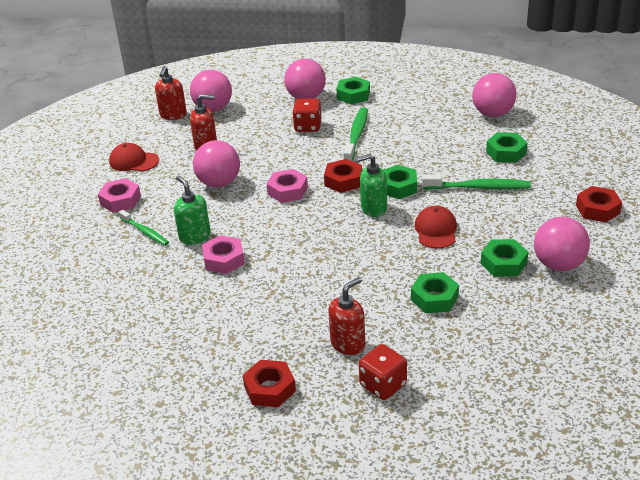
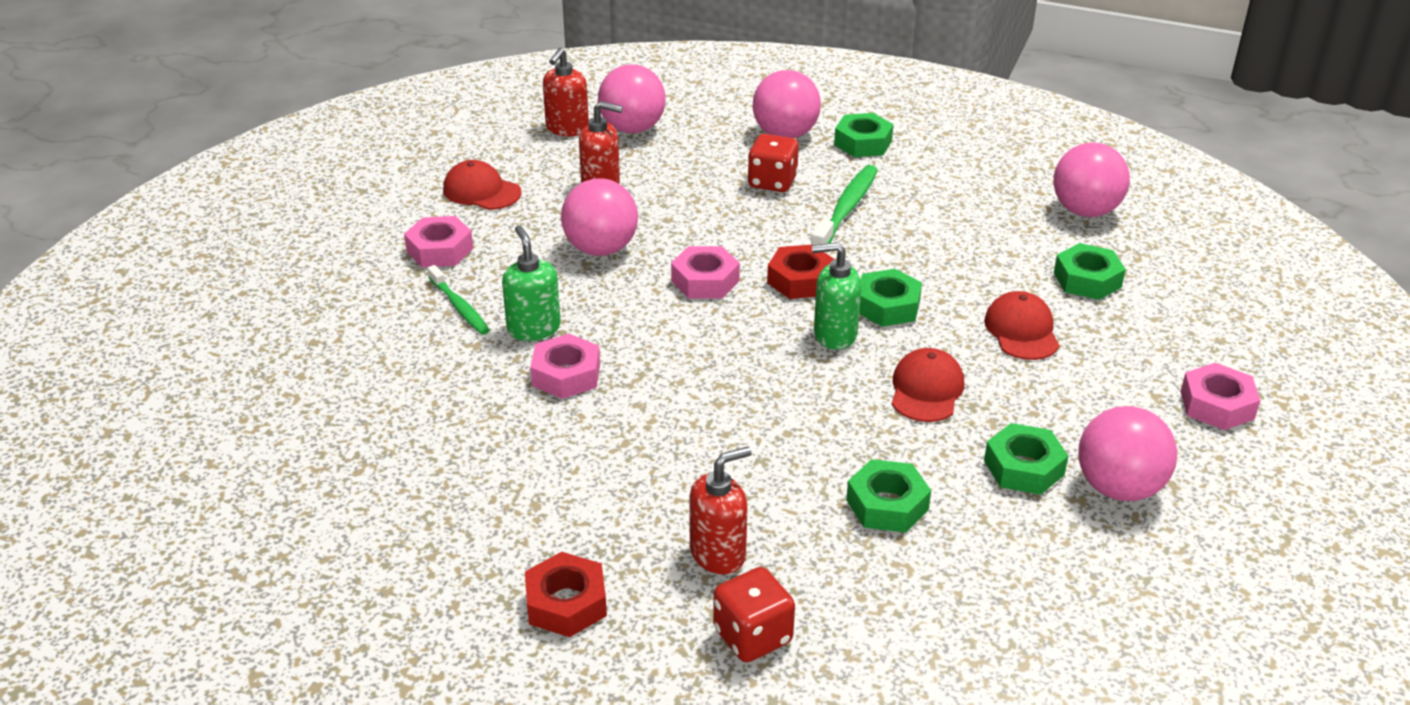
camera: 10 degrees right, 0 degrees up
green toothbrush [422,174,531,189] -> red cap [984,291,1060,360]
red nut [576,186,622,222] -> pink nut [1180,363,1261,430]

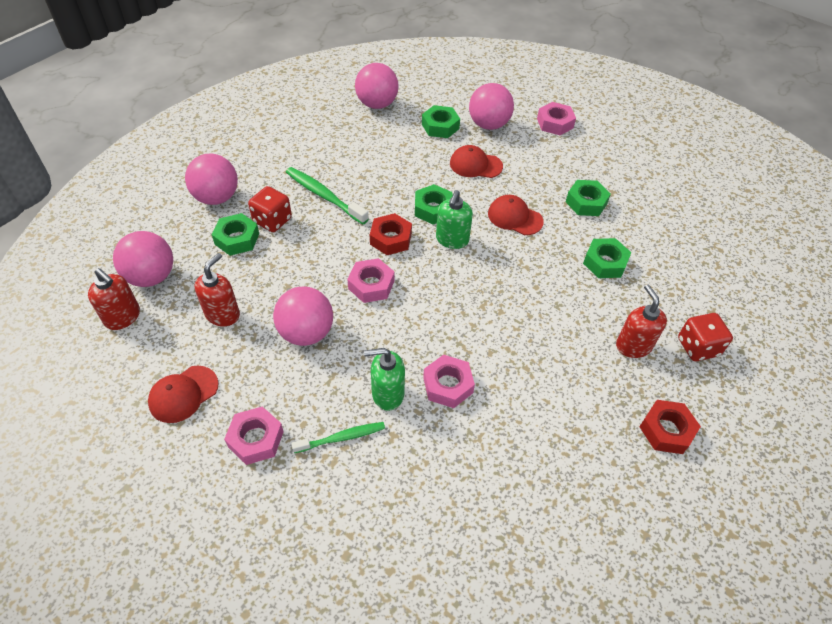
camera: 75 degrees left, 15 degrees up
green nut [834,113,894,157] -> green nut moved to [212,213,259,256]
pink ball [1078,406,1177,501] -> pink ball moved to [469,83,514,130]

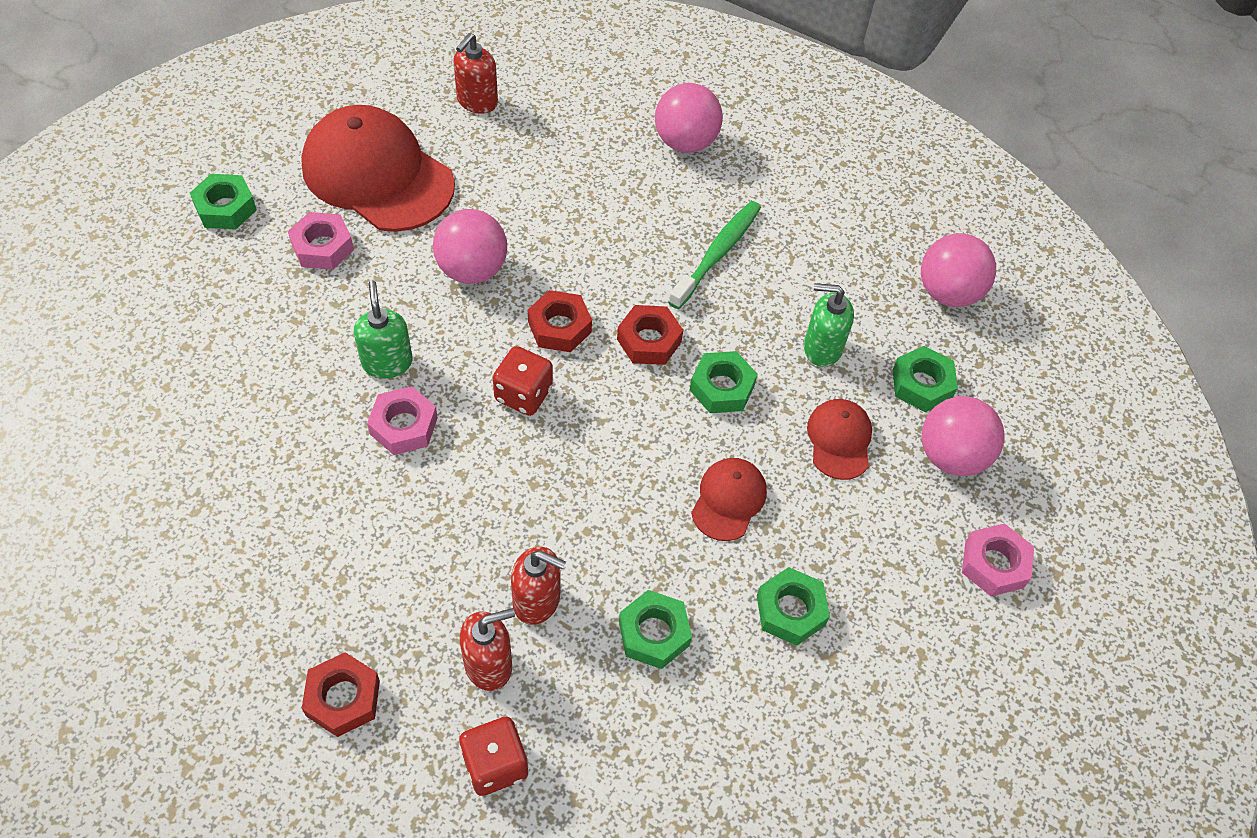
camera: 80 degrees right, 5 degrees up
pink ball [113,231,173,287] -> none
red cap [148,366,219,423] -> red cap [301,105,455,232], size x2.08
red soap dispenser [195,253,240,326] -> red soap dispenser moved to [511,547,566,625]
green nut [212,213,259,256] -> green nut moved to [190,174,257,229]
red dice [248,186,292,232] -> red dice moved to [493,346,553,416]
green toothbrush [291,422,385,453] -> none
pink nut [347,258,394,303] -> red nut [528,290,592,352]
green soap dispenser [436,190,473,249] -> green soap dispenser moved to [804,283,854,367]

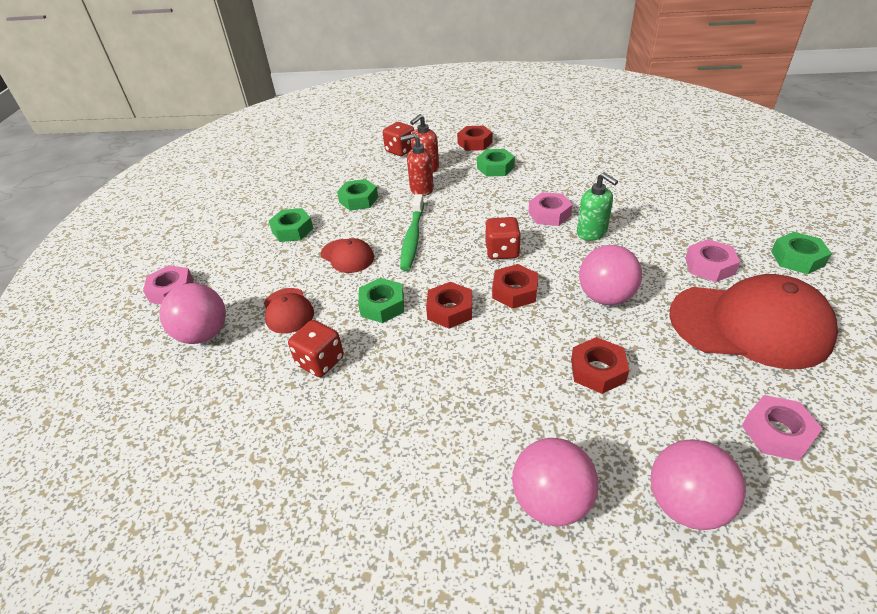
camera: 160 degrees right, 15 degrees down
red soap dispenser [453,33,498,114] -> pink nut [742,395,823,461]
green toothbrush [668,201,761,309] -> green toothbrush moved to [400,194,424,271]
red cap [691,458,767,541] -> red cap turned 45 degrees counterclockwise [321,238,374,273]
green soap dispenser [804,283,854,367] -> red dice [288,320,344,377]
green nut [892,346,958,412] -> green nut moved to [477,149,515,176]
pink ball [921,233,996,307] -> pink ball moved to [651,439,746,530]
none -> red nut [571,337,629,394]

